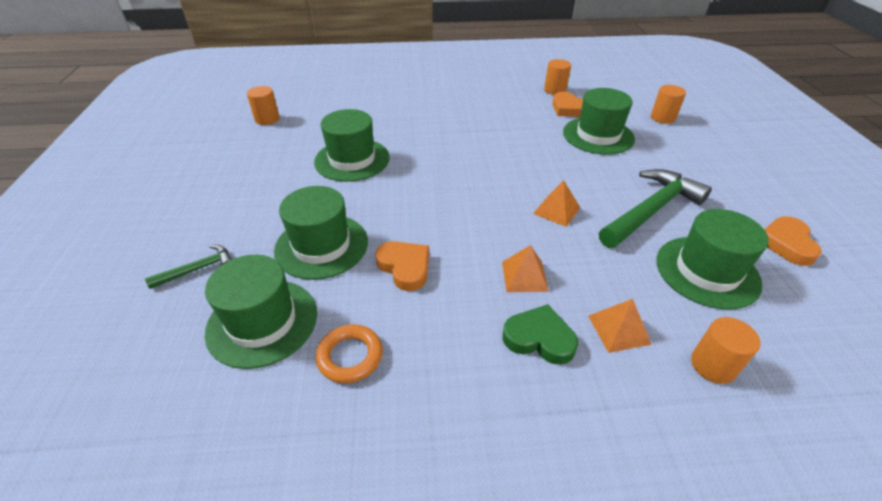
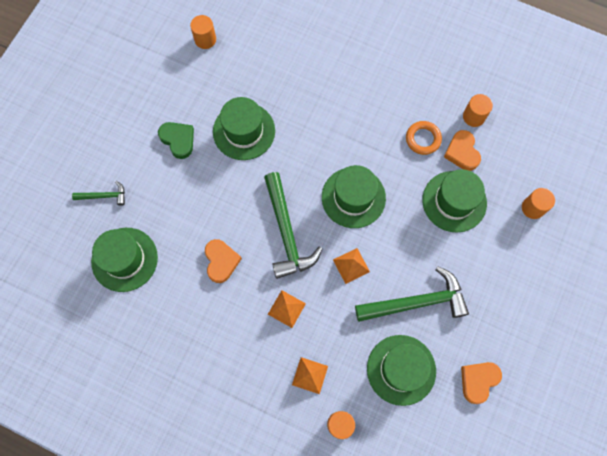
camera: 30 degrees right, 30 degrees up
green hat [274,186,368,280] -> green hat moved to [322,165,386,228]
orange ring [316,324,383,383] -> orange ring moved to [406,121,442,155]
green heart [502,304,578,365] -> green heart moved to [158,122,194,159]
none -> green hammer [264,172,322,279]

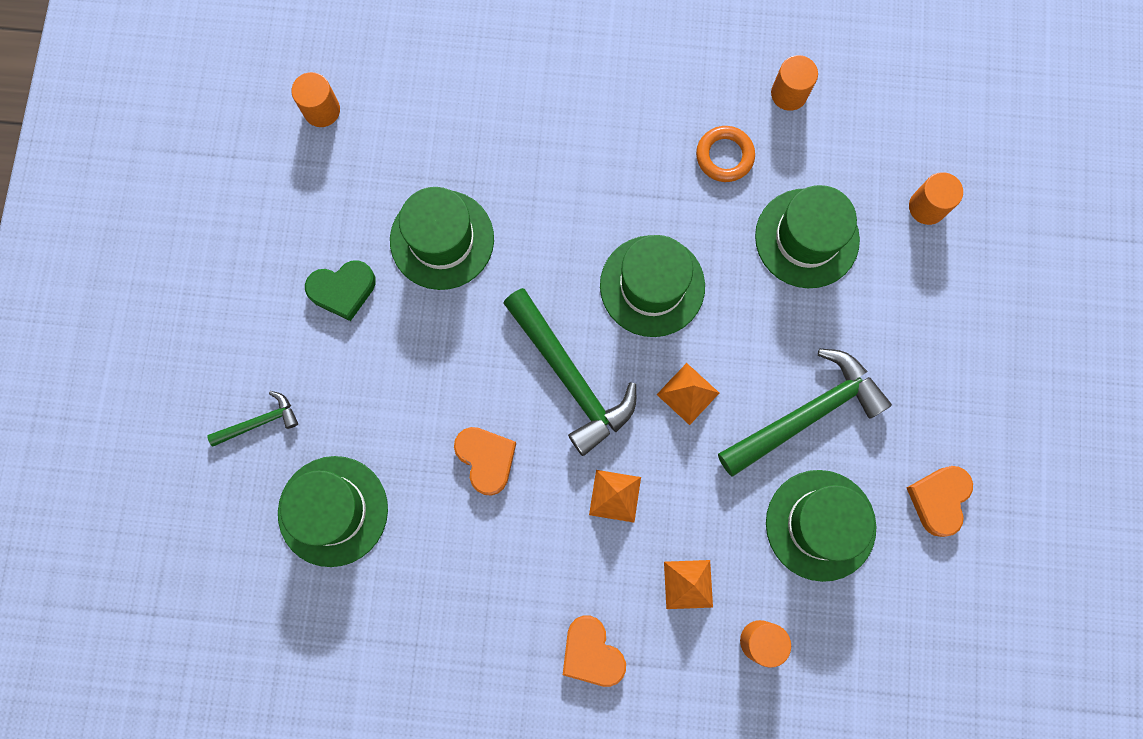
camera: 20 degrees left, 5 degrees up
green heart [158,122,194,159] -> green heart turned 135 degrees clockwise [305,260,376,321]
orange heart [444,130,481,171] -> orange heart moved to [563,615,626,687]

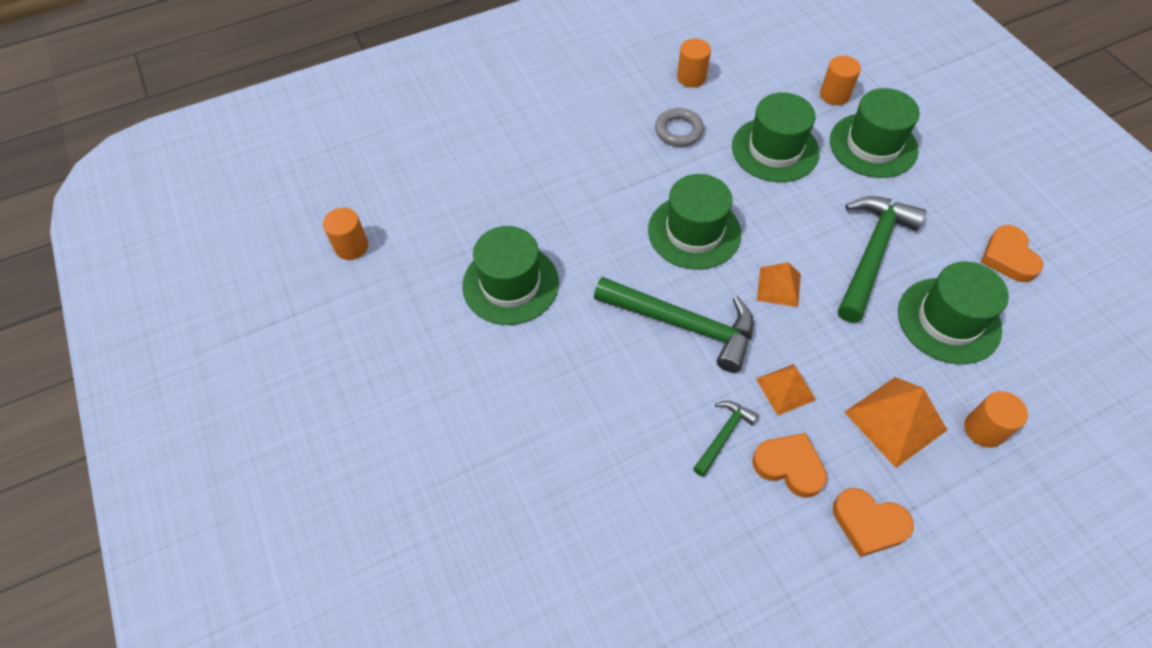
camera: 30 degrees left, 20 degrees down
green hammer [207,391,298,447] -> green hammer moved to [693,401,759,477]
green hat [278,456,388,567] -> green hat moved to [830,88,920,178]
green heart [305,260,376,321] -> none
orange heart [454,427,516,496] -> orange heart moved to [752,433,827,498]
orange pyramid [664,560,713,609] -> orange pyramid [844,377,947,468], size x1.58
orange ring [696,126,755,182] -> grey ring [655,108,704,147]

